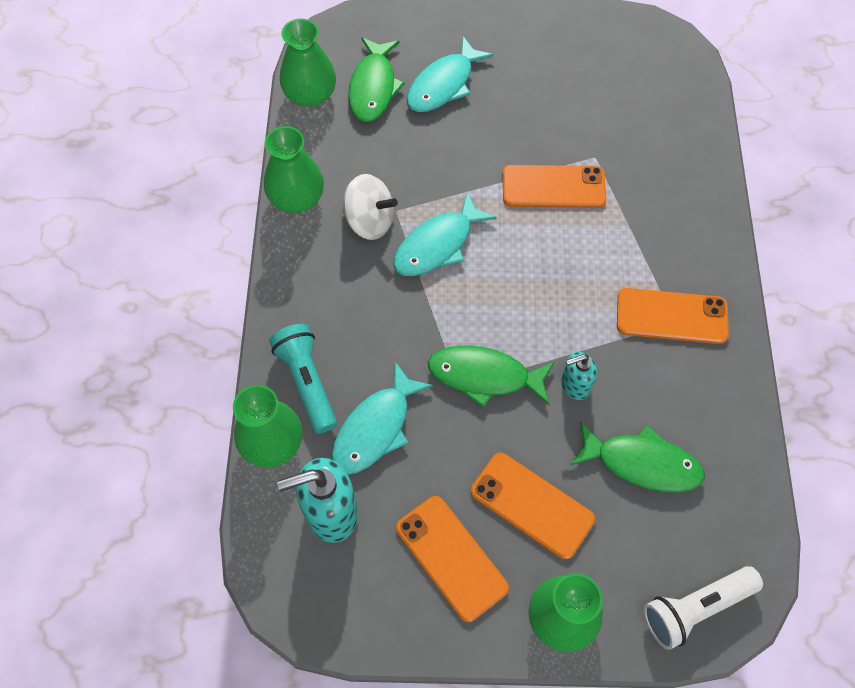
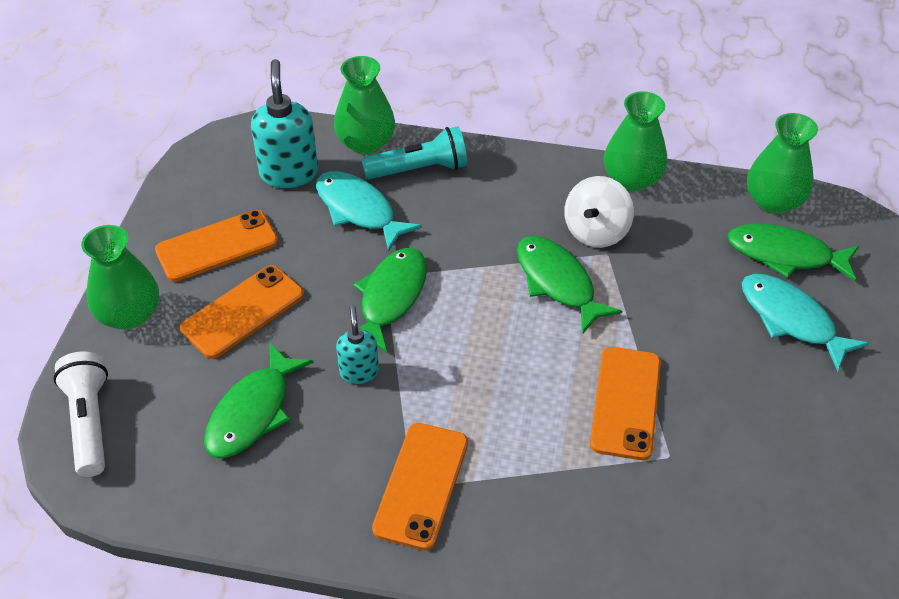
camera: 100 degrees right, 15 degrees down
turquoise fish [393,192,497,276] -> green fish [517,236,622,333]

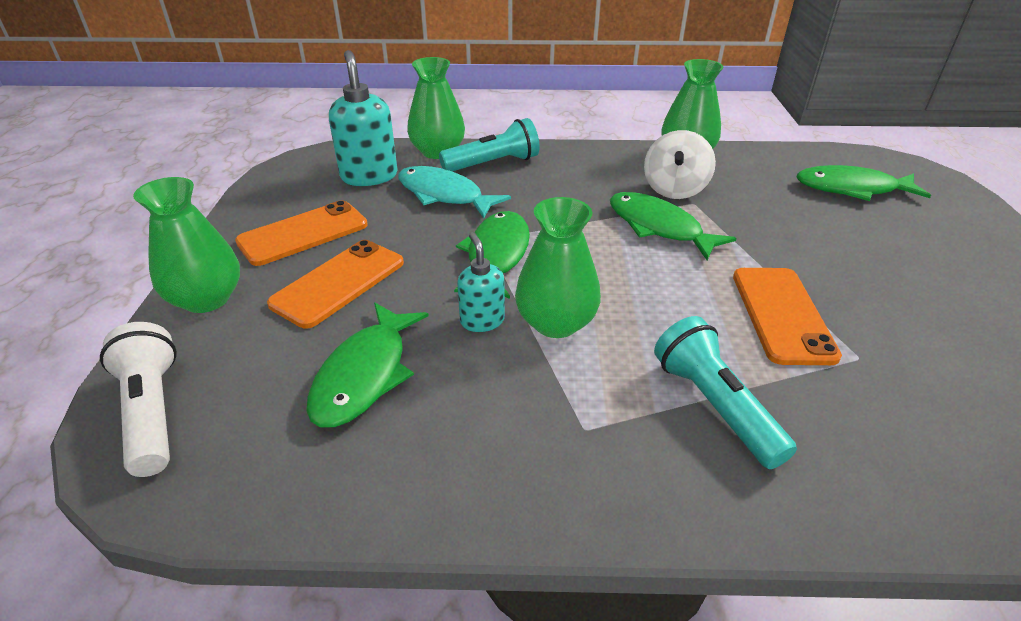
camera: 10 degrees left, 10 degrees down
orange phone [372,423,468,550] -> none
turquoise fish [742,274,869,372] -> none
green vase [747,113,818,214] -> green vase moved to [515,197,601,338]
none -> turquoise flashlight [654,316,797,469]

